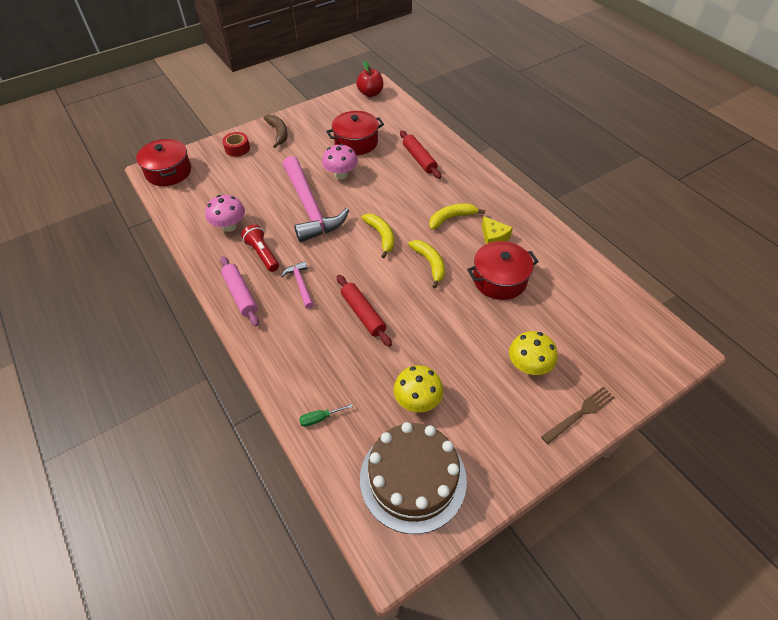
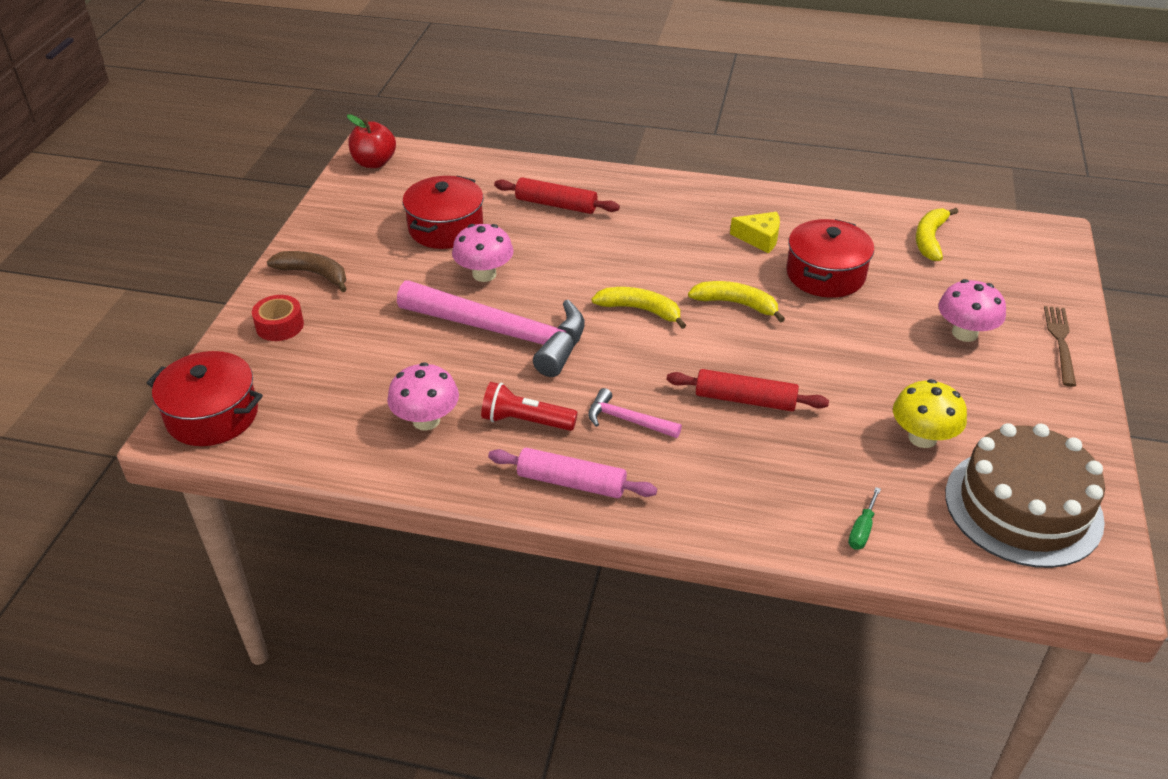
camera: 45 degrees left, 10 degrees down
yellow banana [429,203,485,230] -> yellow banana moved to [916,208,958,261]
yellow mushroom [509,331,557,375] -> pink mushroom [938,279,1006,342]

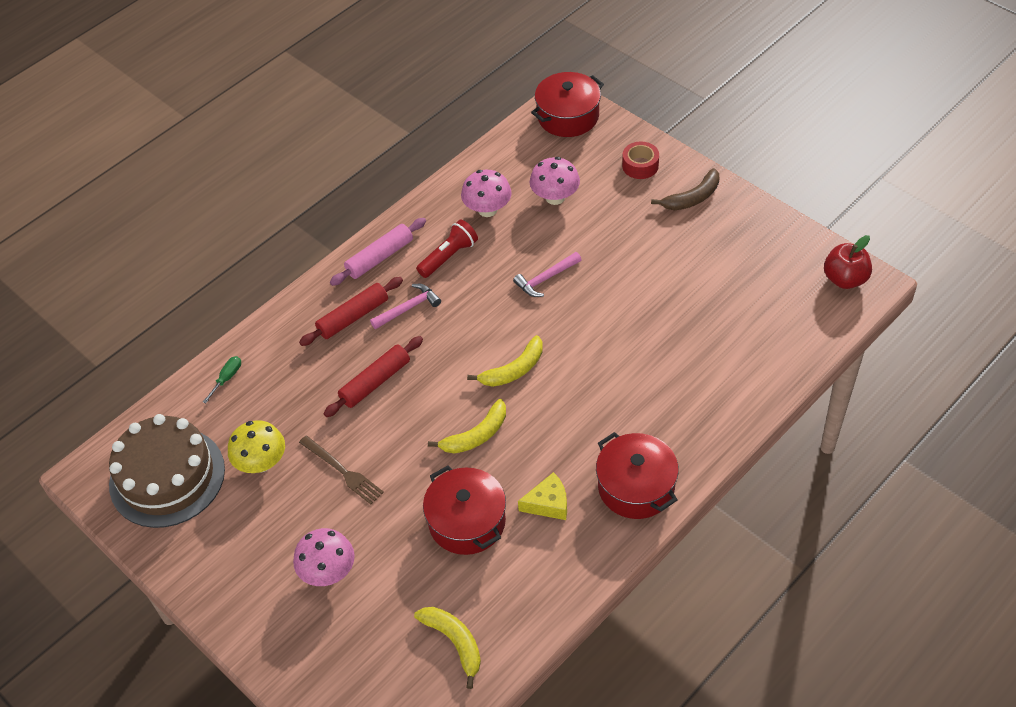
camera: 125 degrees right, 10 degrees up
pink hammer [397,280,585,377] -> pink hammer [513,252,582,297], size x0.45
red pot [403,176,483,249] -> red pot moved to [596,432,679,519]
pink mushroom [452,224,513,282] -> pink mushroom moved to [530,157,580,205]
red rolling pin [494,177,620,214] -> red rolling pin moved to [299,277,403,346]
yellow cheese [730,212,780,253] -> yellow cheese turned 150 degrees counterclockwise [518,472,567,520]
green screwdriver [848,487,881,550] -> green screwdriver turned 60 degrees clockwise [203,356,241,403]
brown fork [1044,306,1076,387] -> brown fork moved to [299,436,384,504]

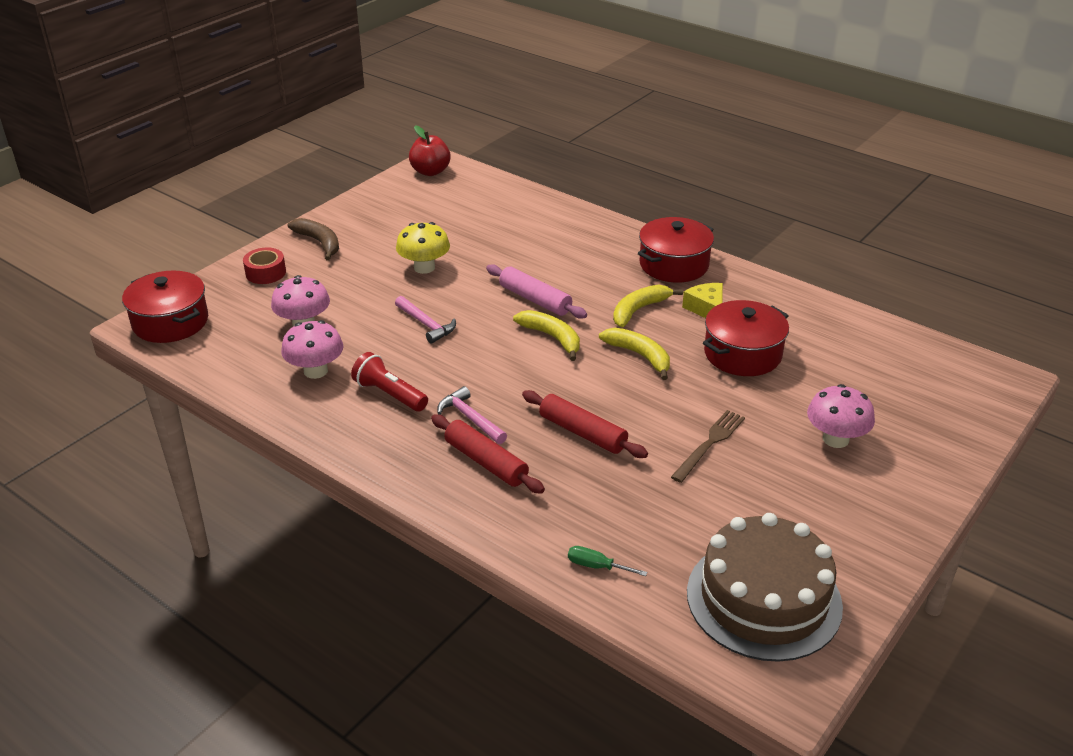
camera: 100 degrees left, 15 degrees down
yellow mushroom [228,420,285,473] -> yellow mushroom moved to [396,222,450,274]
pink rolling pin [330,218,426,286] -> pink rolling pin moved to [486,264,587,319]
yellow banana [414,607,481,689] -> yellow banana moved to [613,284,683,327]

